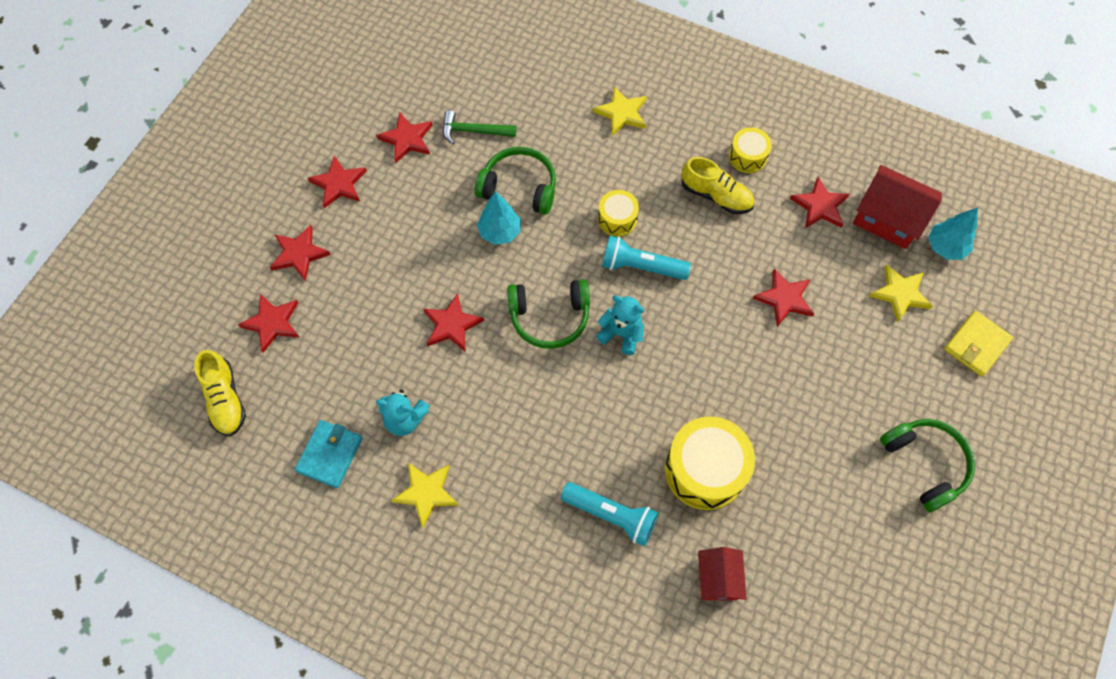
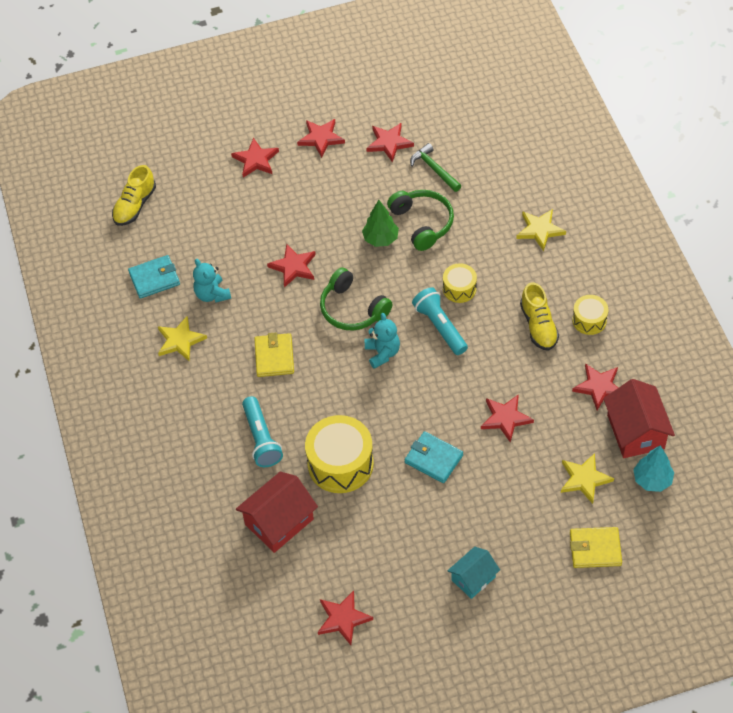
camera: 50 degrees right, 10 degrees down
red star [238,294,300,353] -> red star moved to [318,590,373,645]
turquoise tree [477,191,521,245] -> green tree [362,200,399,247]
red house [698,547,747,600] -> red house [236,471,318,553], size x1.60
green headphones [880,419,975,512] -> turquoise house [447,547,500,599]
none -> yellow wallet [254,332,294,377]
none -> turquoise wallet [405,431,463,483]

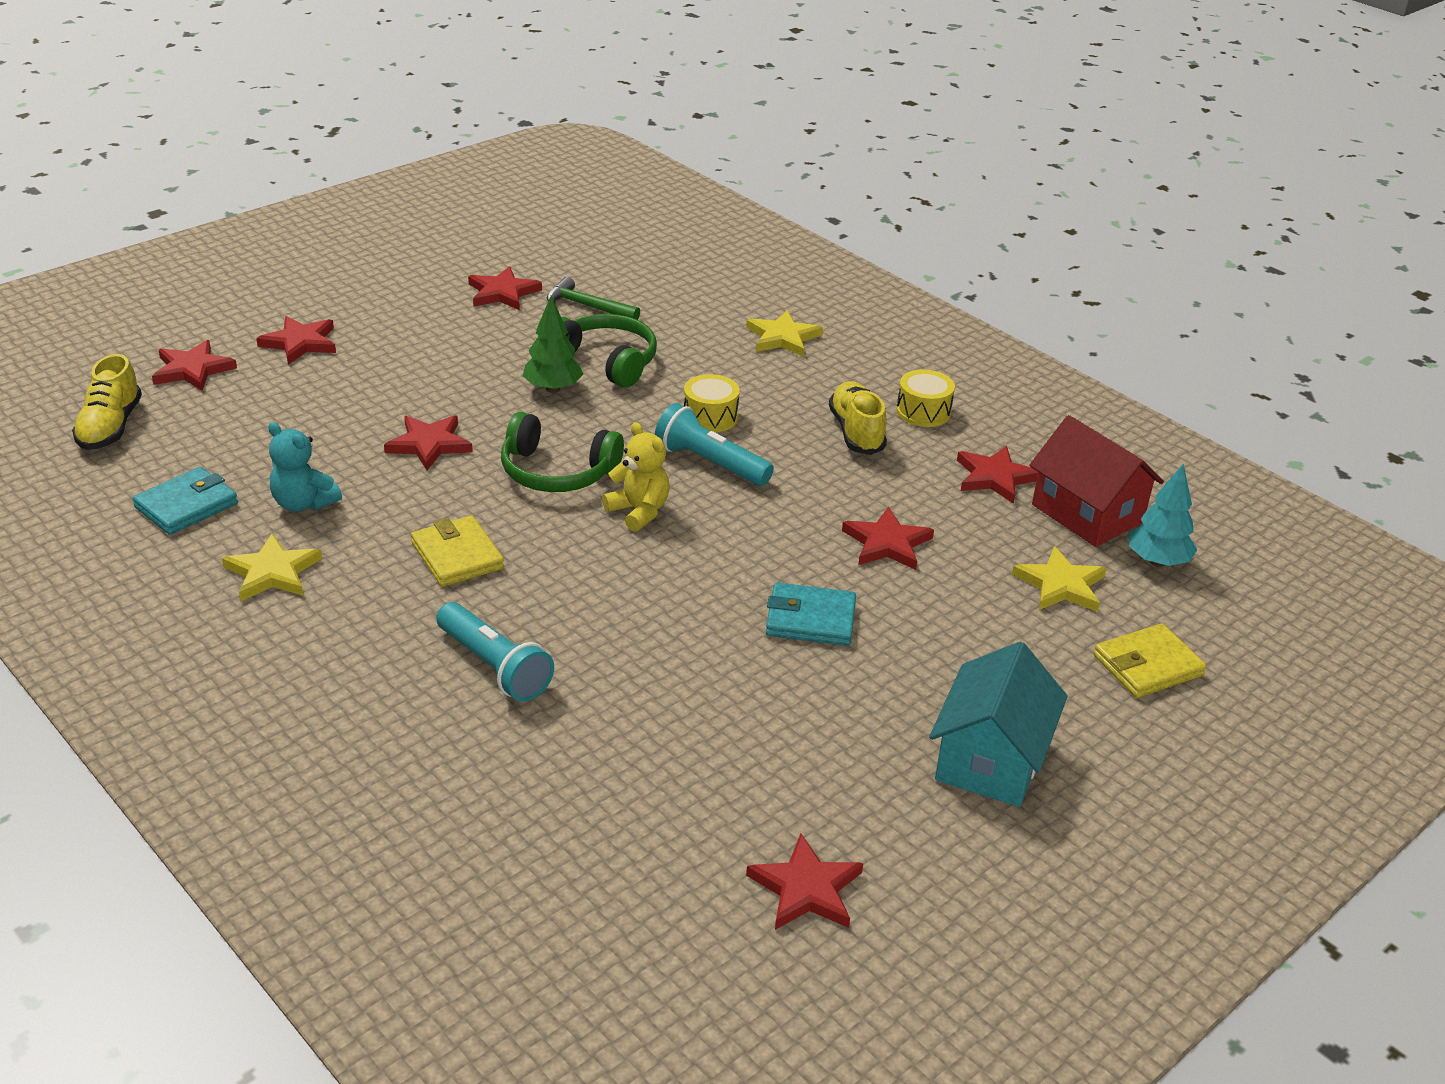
camera: 30 degrees left, 20 degrees down
red house [236,471,318,553] -> none
red star [297,119,345,158] -> red star moved to [152,340,237,391]
yellow drum [305,415,374,493] -> none
turquoise teddy bear [365,313,400,369] -> yellow teddy bear [602,422,670,532]
turquoise house [447,547,500,599] -> turquoise house [929,642,1067,807], size x1.60
yellow shoe [520,282,559,351] -> yellow shoe turned 150 degrees counterclockwise [829,381,887,455]

